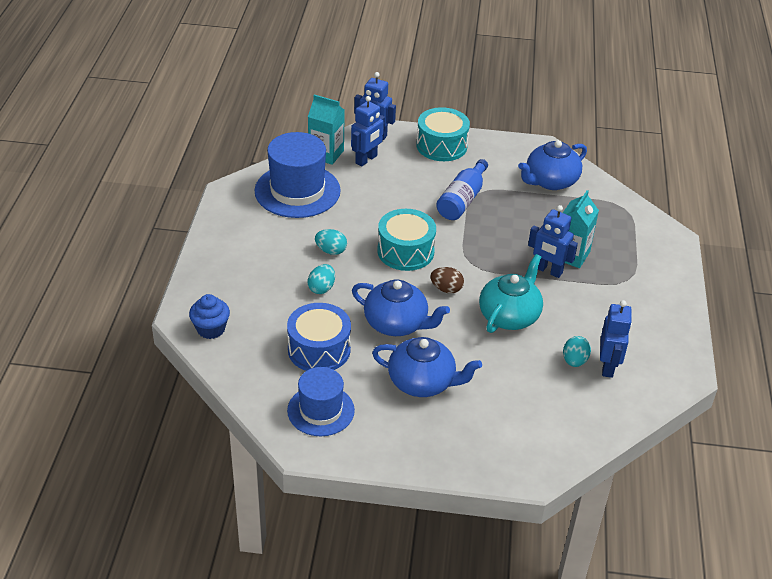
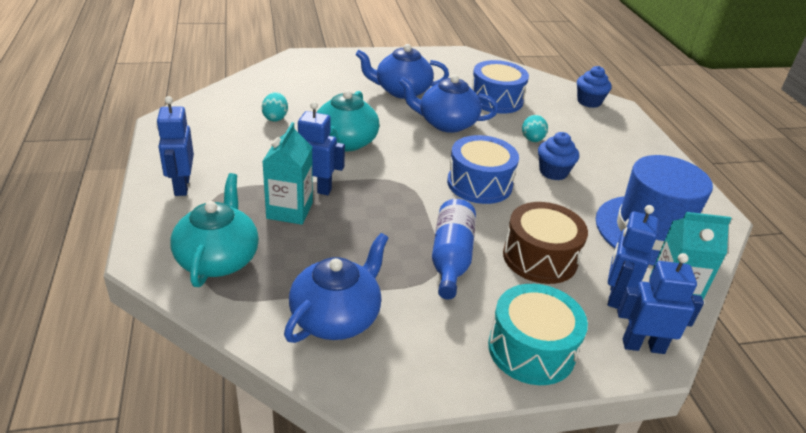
camera: 160 degrees right, 5 degrees down
blue hat [287,367,355,436] -> none
turquoise egg [315,229,347,255] -> blue cupcake [538,132,579,180]
turquoise drum [377,209,436,271] -> blue drum [447,135,519,204]
brown egg [430,267,464,293] -> none
blue robot [600,300,632,378] -> blue robot moved to [156,96,194,196]
none -> turquoise teapot [170,173,259,287]
none -> brown drum [503,202,588,284]

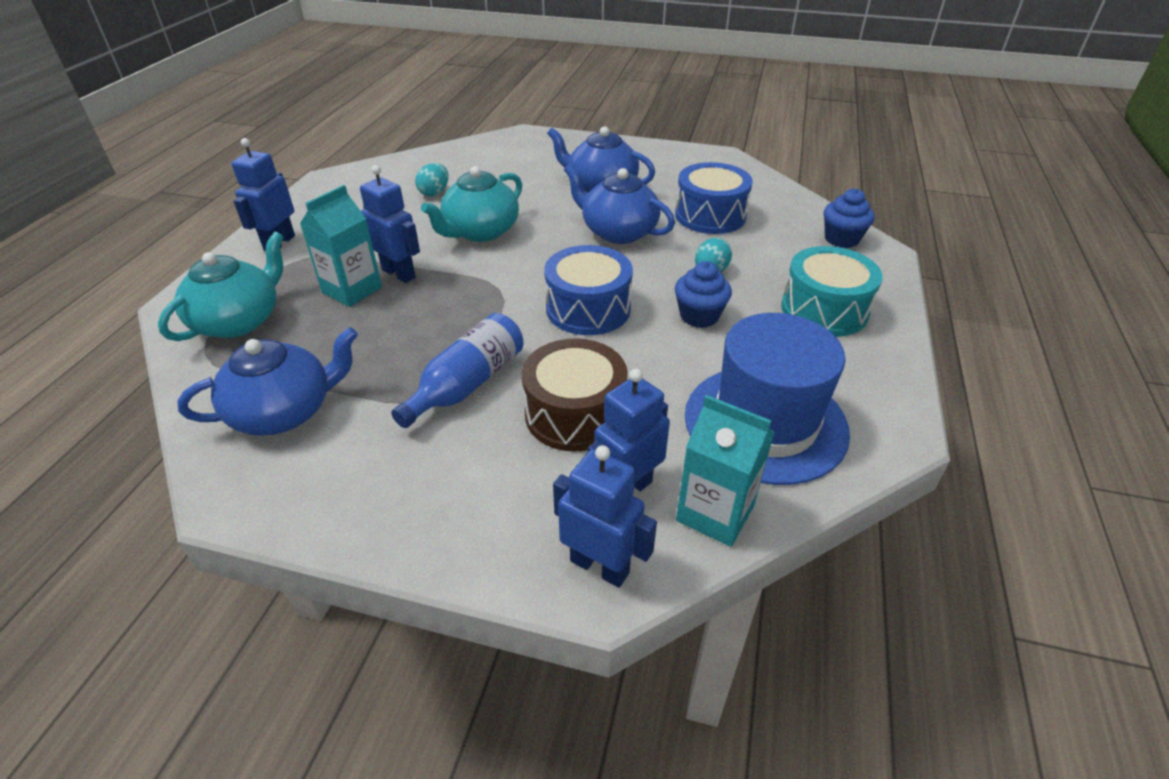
camera: 30 degrees right, 5 degrees up
turquoise drum [488,284,588,385] -> turquoise drum moved to [781,246,883,337]

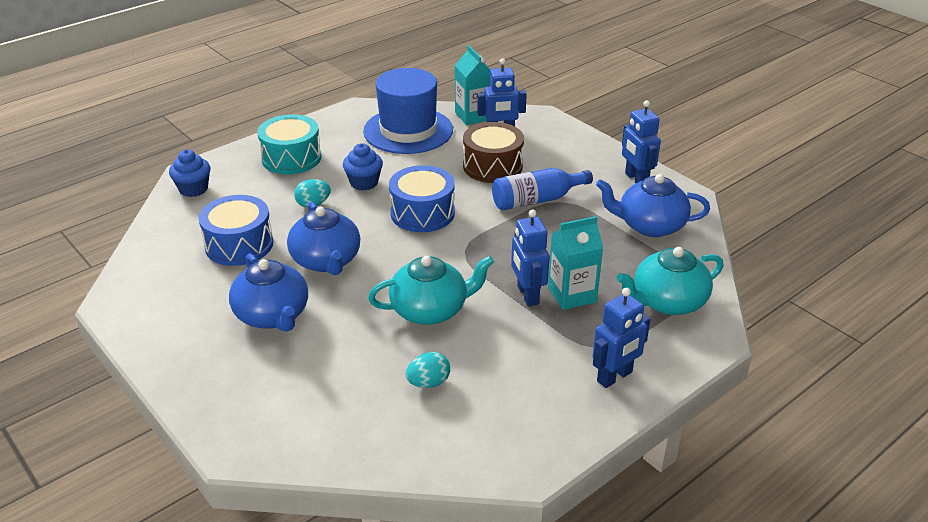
camera: 145 degrees left, 5 degrees down
blue robot [553,445,657,588] -> blue robot moved to [622,100,661,183]

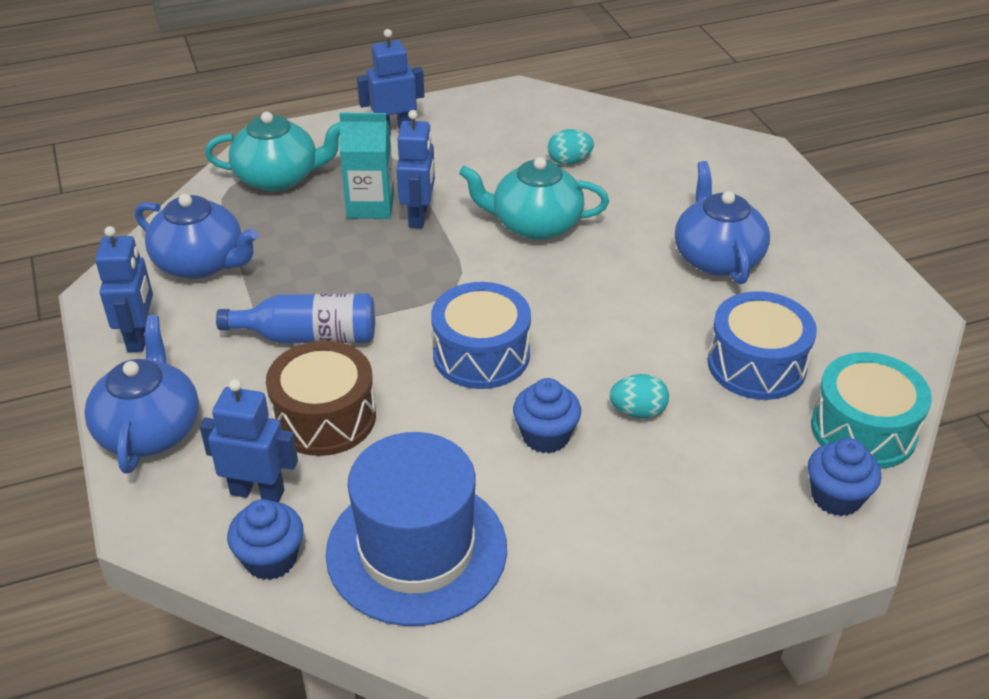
camera: 160 degrees left, 5 degrees up
turquoise drum [257,114,322,174] -> turquoise drum moved to [811,352,932,469]
blue teapot [287,202,360,275] -> blue teapot moved to [84,315,199,474]
turquoise carton [455,45,491,125] -> blue cupcake [227,499,304,580]

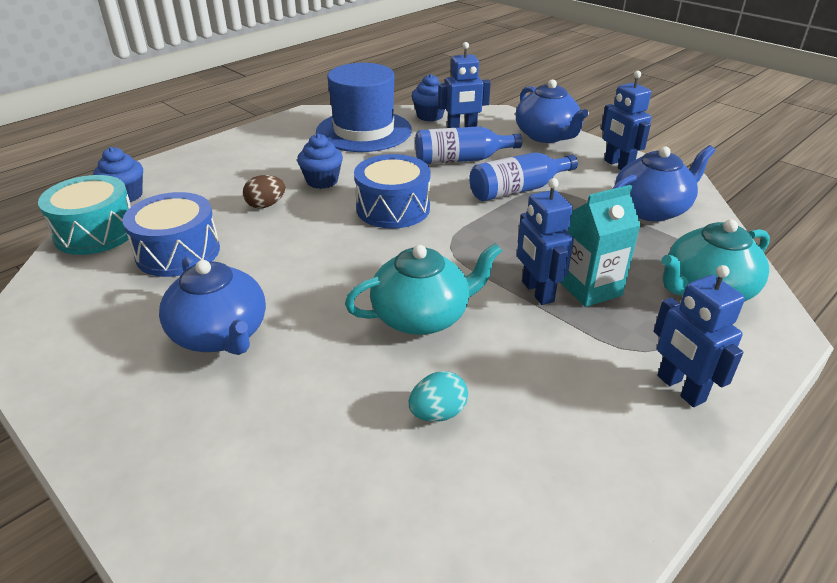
camera: 155 degrees right, 5 degrees down
blue teapot [135,194,259,279] -> blue teapot turned 150 degrees clockwise [612,145,715,222]
brown drum [266,341,376,456] -> blue bottle [415,126,522,164]
blue robot [357,29,424,135] -> blue robot turned 105 degrees clockwise [654,265,745,407]
turquoise egg [610,374,669,419] -> brown egg [243,175,285,209]

